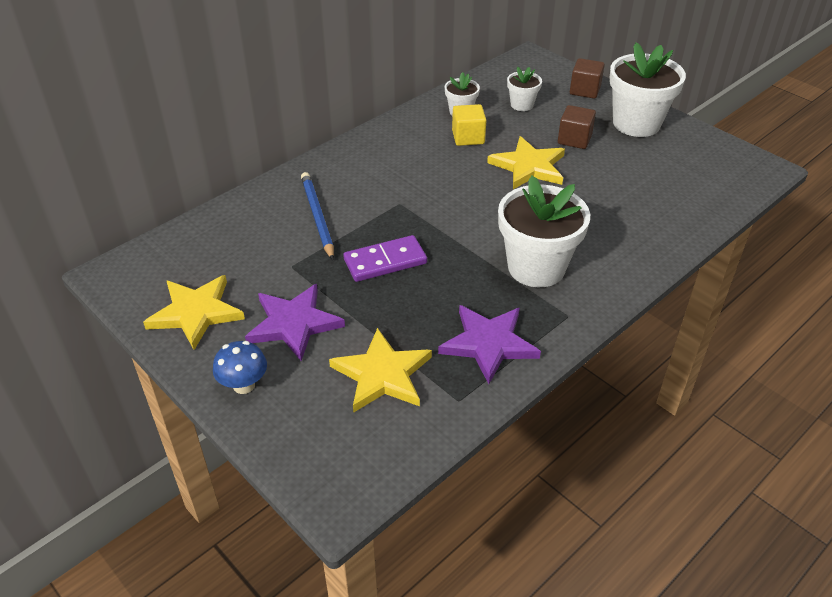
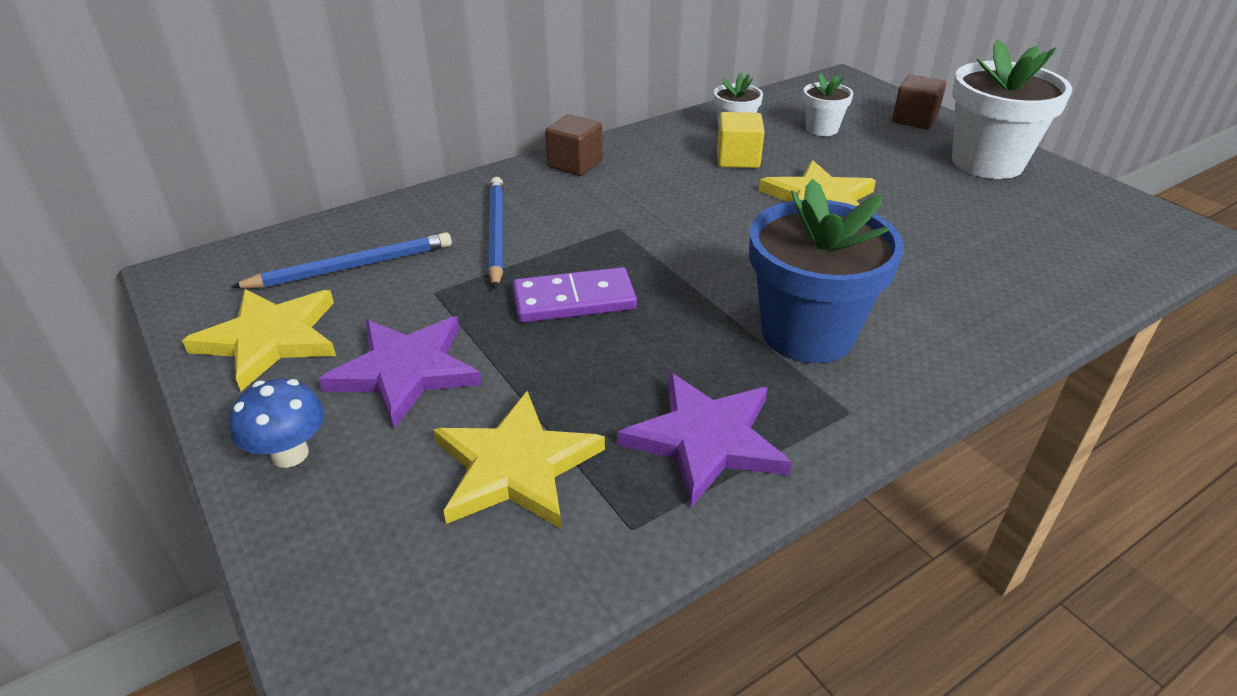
camera: 10 degrees right, 5 degrees down
white flower pot [498,176,590,287] -> blue flower pot [749,179,904,363]
brown cube [558,105,596,149] -> brown cube moved to [545,114,603,176]
none -> blue pencil [231,232,452,288]

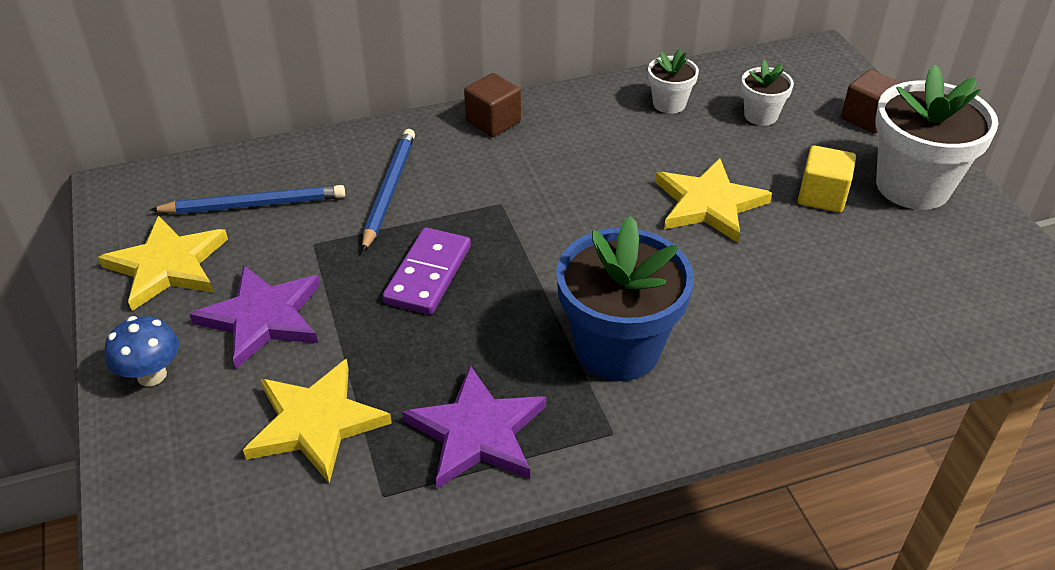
camera: 15 degrees right, 5 degrees up
purple domino [512,267,637,323] -> purple domino turned 75 degrees counterclockwise [382,228,471,315]
yellow cube [717,112,764,168] -> yellow cube moved to [798,145,856,213]

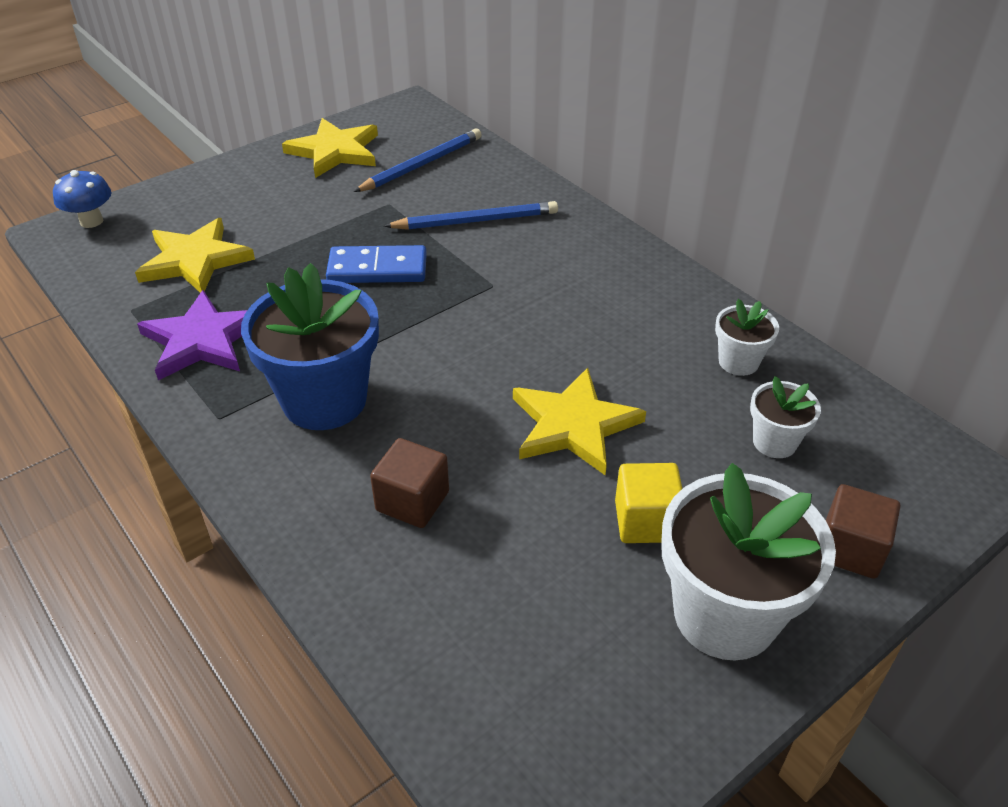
camera: 70 degrees right, 0 degrees up
blue mushroom [105,316,179,386] -> blue mushroom moved to [53,170,112,228]
blue pencil [150,185,345,214] -> blue pencil turned 105 degrees counterclockwise [354,128,482,192]
purple star [190,265,320,369] -> none
purple domino [382,228,471,315] -> blue domino [326,245,427,283]
brown cube [464,73,521,137] -> brown cube moved to [370,438,449,528]

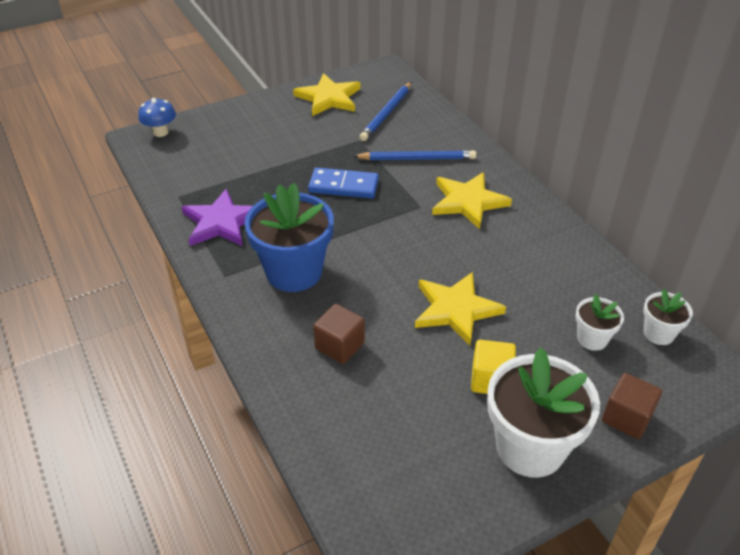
camera: 10 degrees right, 0 degrees up
yellow star [135,218,255,293] -> yellow star moved to [432,172,512,229]
blue pencil [354,128,482,192] -> blue pencil turned 150 degrees clockwise [360,82,411,141]
white flower pot [715,299,779,376] -> white flower pot moved to [643,289,693,345]

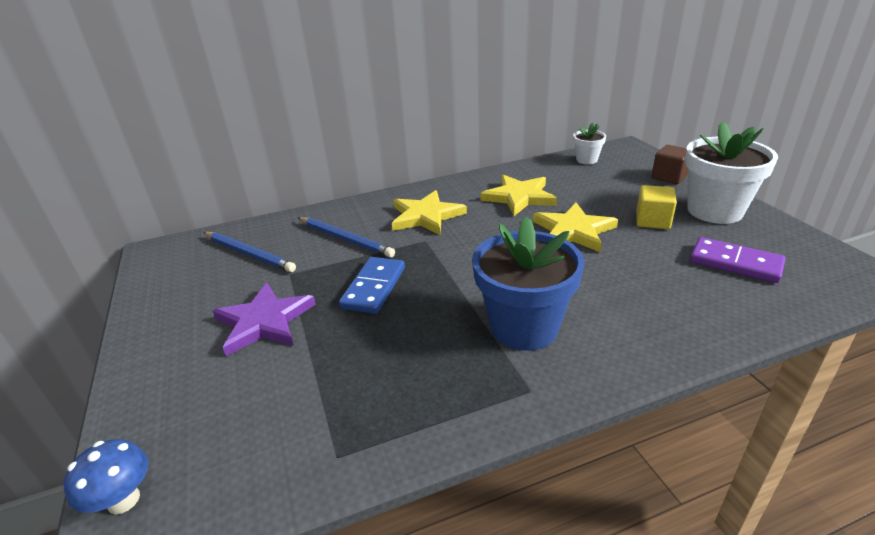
camera: 80 degrees left, 10 degrees down
purple star [181,189,253,246] -> purple star moved to [213,283,316,356]
yellow star [293,73,360,116] -> yellow star moved to [480,175,557,216]
brown cube [313,304,365,364] -> none
blue pencil [353,150,476,160] -> blue pencil turned 120 degrees clockwise [298,217,395,258]
white flower pot [575,294,624,351] -> none
none -> purple domino [690,237,785,283]

